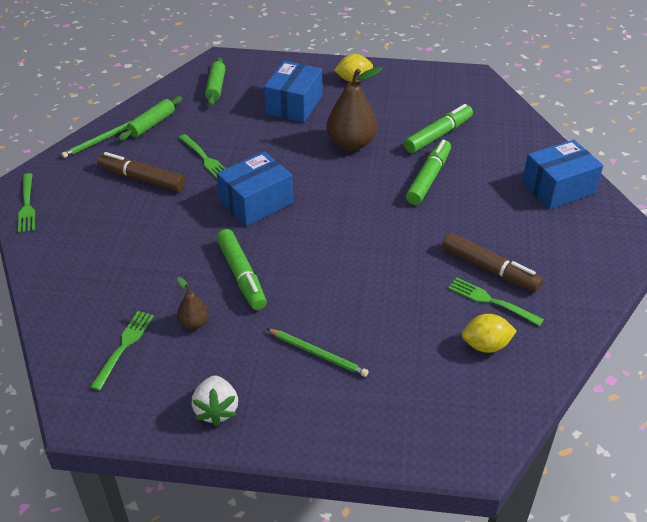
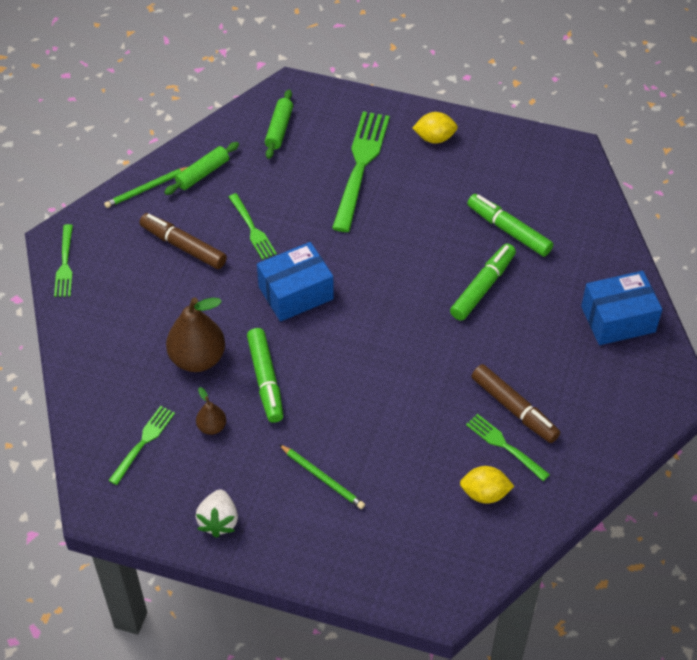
camera: 10 degrees right, 10 degrees up
blue box [264,61,322,122] -> green fork [332,111,390,232]
brown pear [327,67,382,151] -> brown pear moved to [166,297,225,372]
green marker [404,104,473,153] -> green marker turned 105 degrees counterclockwise [467,194,553,257]

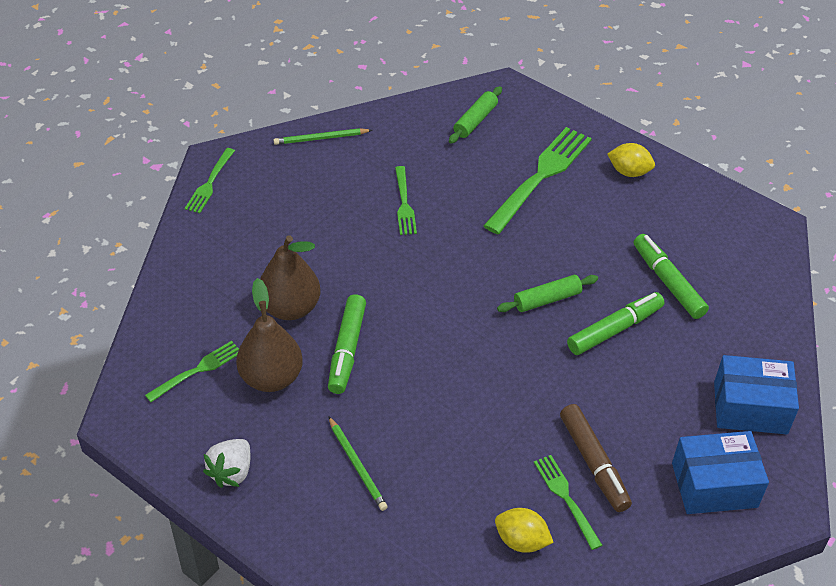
camera: 20 degrees right, 5 degrees down
brown marker [140,213,227,269] -> none
green rolling pin [164,142,239,195] -> green rolling pin moved to [497,275,598,312]
brown pear [196,387,226,435] -> brown pear [236,278,303,392], size x1.99
blue box [257,242,334,322] -> blue box moved to [672,431,769,514]

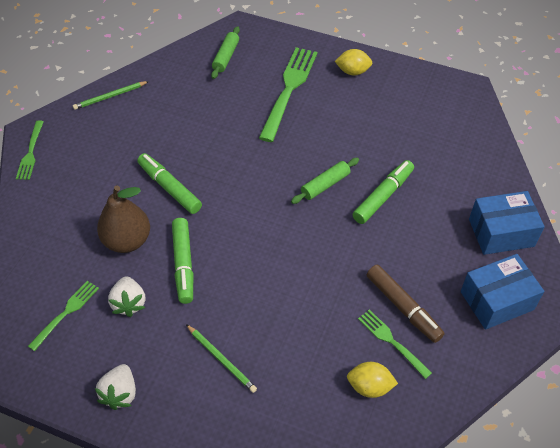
camera: 15 degrees left, 5 degrees up
brown pear [236,278,303,392] -> white strawberry [108,276,145,317]
green fork [395,166,417,235] -> none
green marker [634,234,709,319] -> green marker moved to [137,153,202,214]

